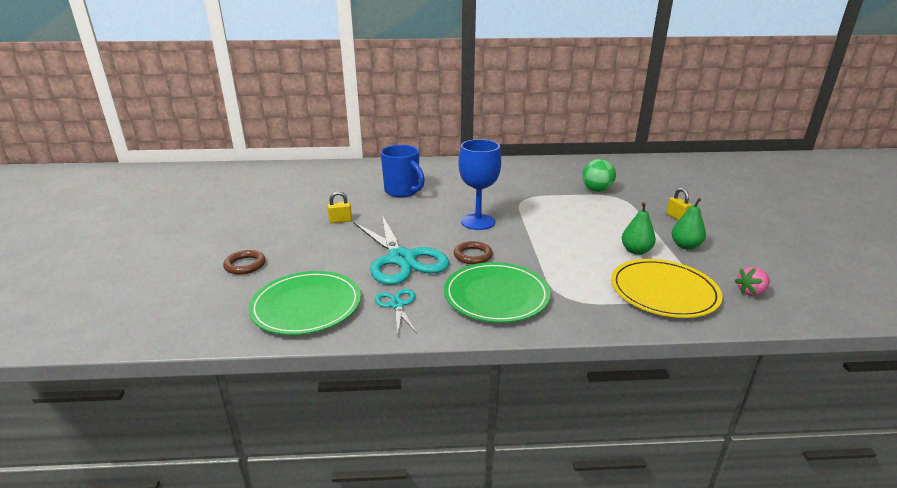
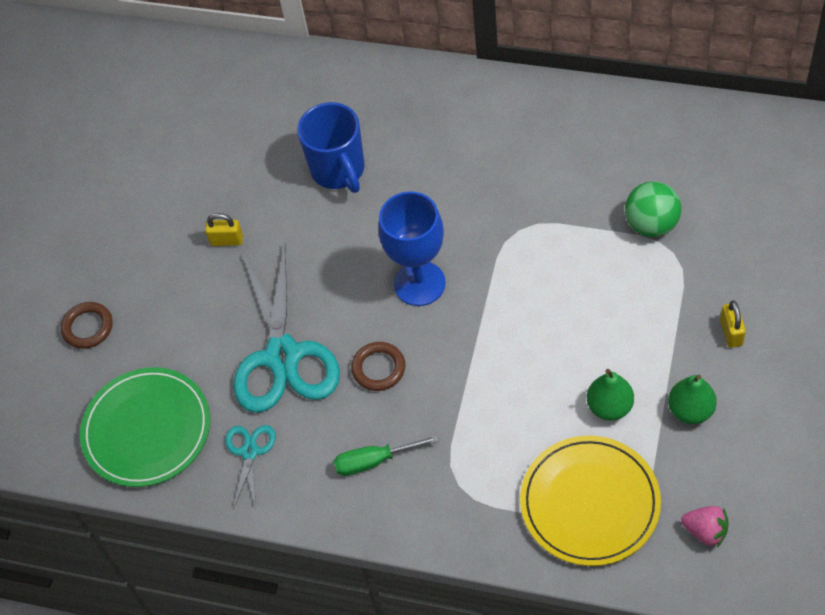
camera: 25 degrees right, 30 degrees up
green plate [444,262,550,323] -> green screwdriver [334,435,439,476]
pink strawberry [734,267,770,296] -> pink strawberry turned 150 degrees counterclockwise [681,506,729,547]

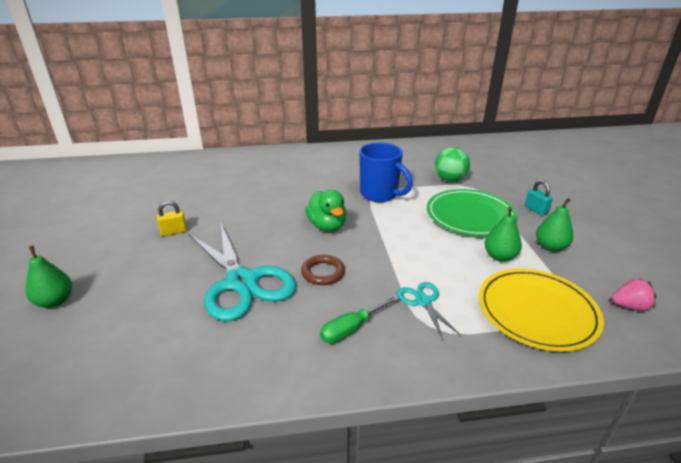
camera: 30 degrees left, 25 degrees down
brown ring [61,302,113,349] -> green pear [25,246,72,308]
green plate [80,367,210,487] -> green plate moved to [427,189,518,236]
turquoise scissors [225,425,276,509] -> turquoise scissors moved to [397,282,461,339]
blue mug [297,102,365,193] -> blue mug moved to [359,143,413,202]
blue goblet [378,191,446,306] -> green duck [305,190,347,232]
yellow padlock [720,300,746,348] -> turquoise padlock [525,180,553,216]

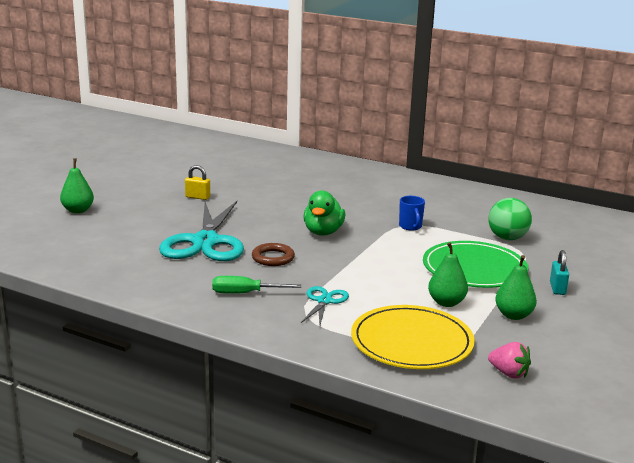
camera: 35 degrees right, 10 degrees down
blue mug [359,143,413,202] -> blue mug [399,196,425,231], size x0.53

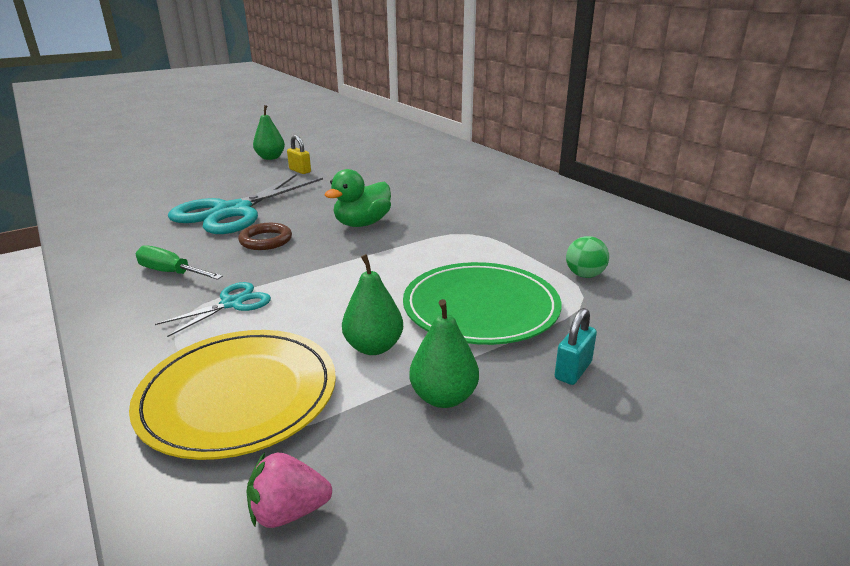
camera: 30 degrees right, 5 degrees up
green pear [60,158,94,213] -> green pear moved to [253,105,285,160]
blue mug [399,196,425,231] -> none
green ball [488,198,532,240] -> green ball [566,236,609,278], size x0.66
pink strawberry [488,342,531,379] -> pink strawberry turned 105 degrees clockwise [246,452,332,528]

